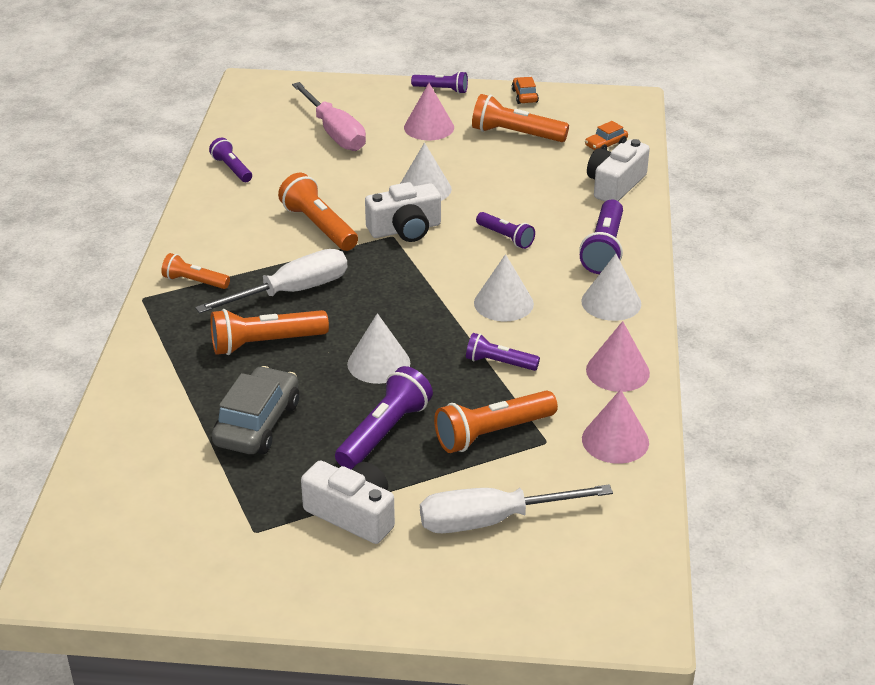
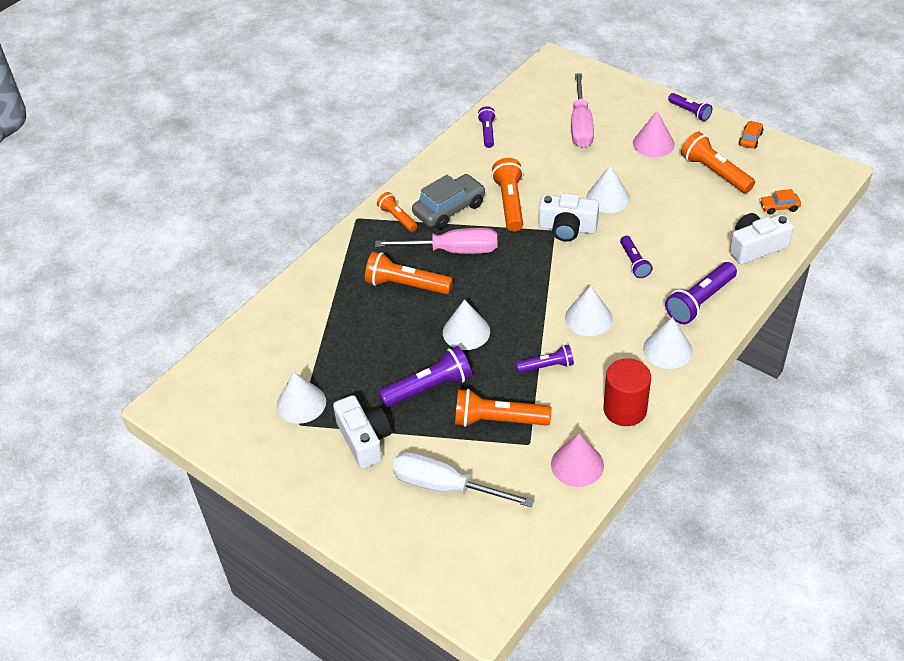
camera: 35 degrees right, 10 degrees up
white screwdriver [195,249,348,313] -> pink screwdriver [375,228,498,254]
grey car [212,366,299,454] -> grey car moved to [412,174,486,229]
purple flashlight [466,333,540,371] -> purple flashlight turned 120 degrees clockwise [516,345,574,373]
pink cone [586,321,650,392] -> red cylinder [603,358,651,426]
none -> white cone [276,372,326,424]

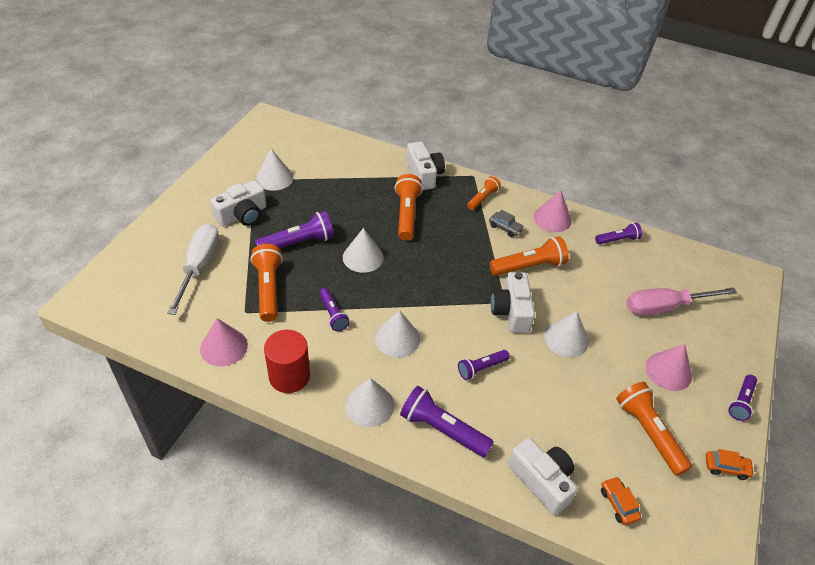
camera: 70 degrees right, 0 degrees up
pink screwdriver [375,228,498,254] -> none
purple flashlight [378,346,472,407] -> purple flashlight turned 75 degrees counterclockwise [255,211,334,248]
grey car [412,174,486,229] -> grey car [489,210,524,237], size x0.51
orange flashlight [681,132,755,193] -> orange flashlight turned 60 degrees counterclockwise [616,382,692,476]
none -> white camera [406,142,445,190]
none -> pink cone [534,190,572,232]

